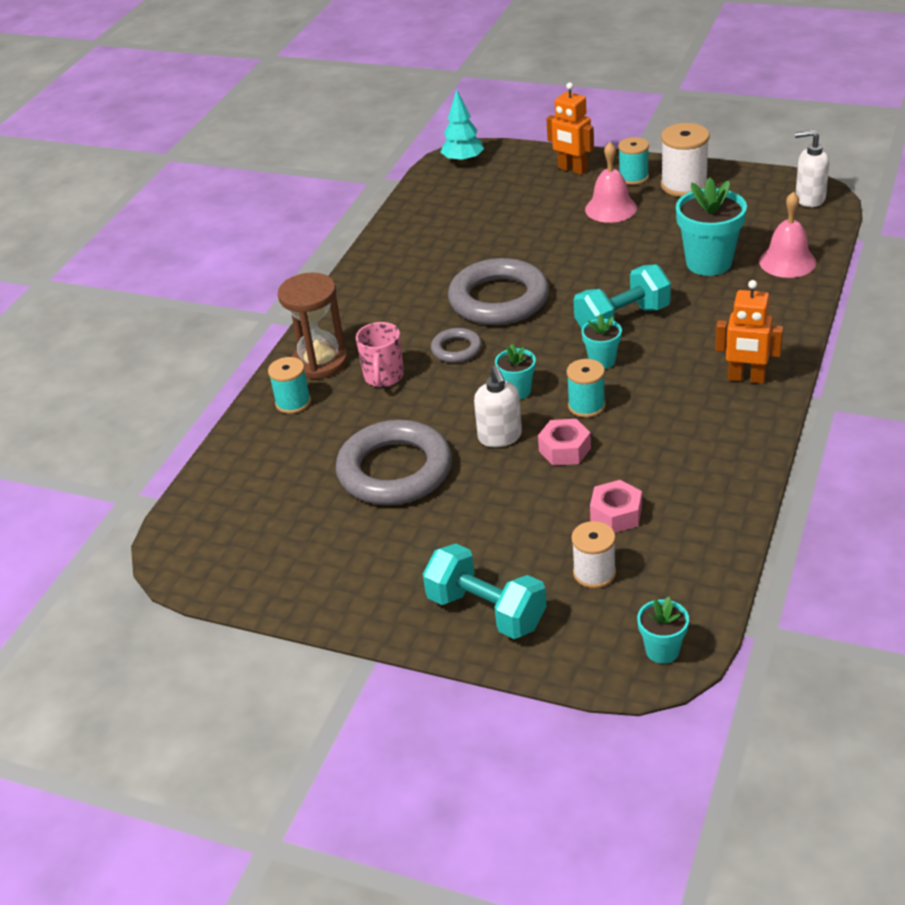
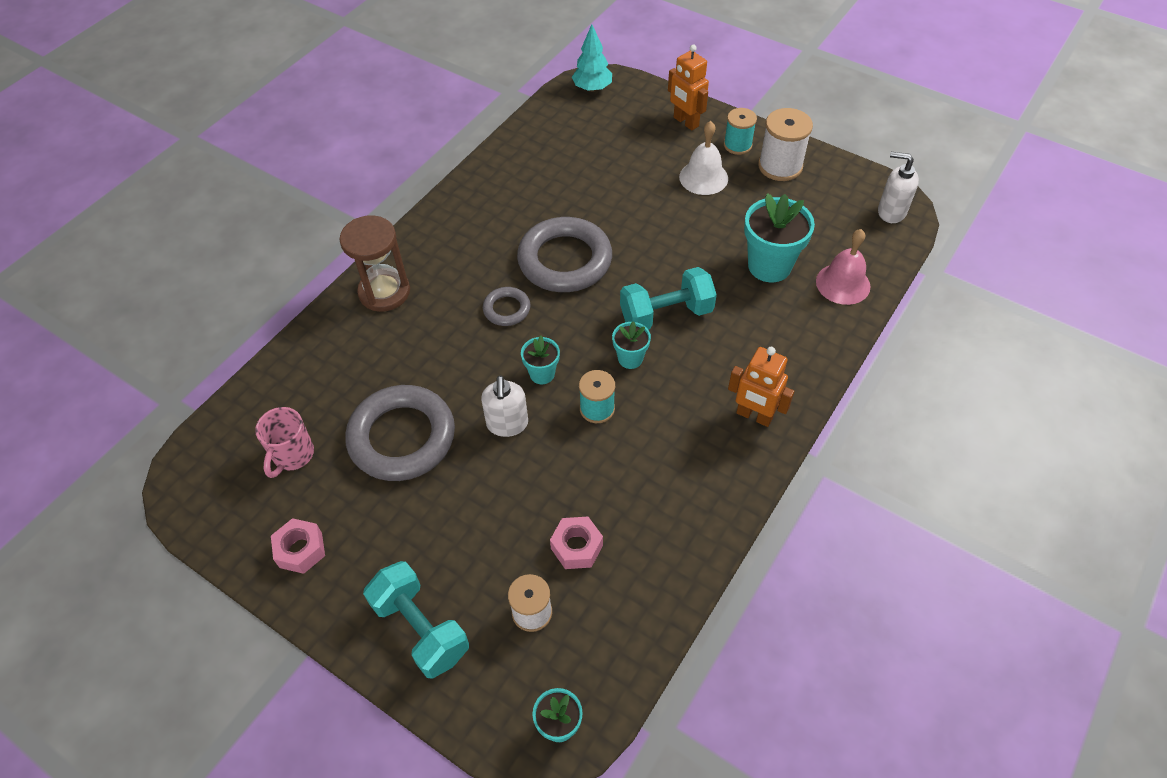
camera: 10 degrees right, 15 degrees up
turquoise spool [268,357,311,414] -> none
pink mug [356,322,404,387] -> pink mug moved to [255,407,314,478]
pink nut [538,419,591,465] -> pink nut moved to [271,518,325,574]
pink bell [585,142,637,223] -> white bell [679,121,728,195]

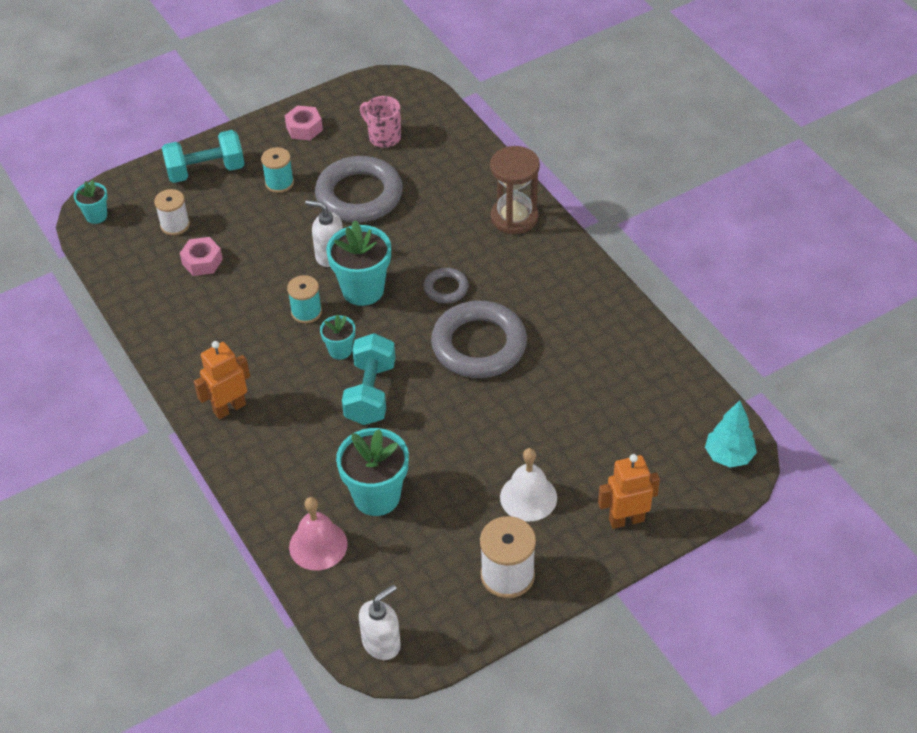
camera: 115 degrees right, 5 degrees down
turquoise flower pot [521,336,560,384] -> turquoise flower pot [326,220,391,306], size x1.86
turquoise spool [724,108,757,155] -> turquoise spool moved to [261,147,294,193]

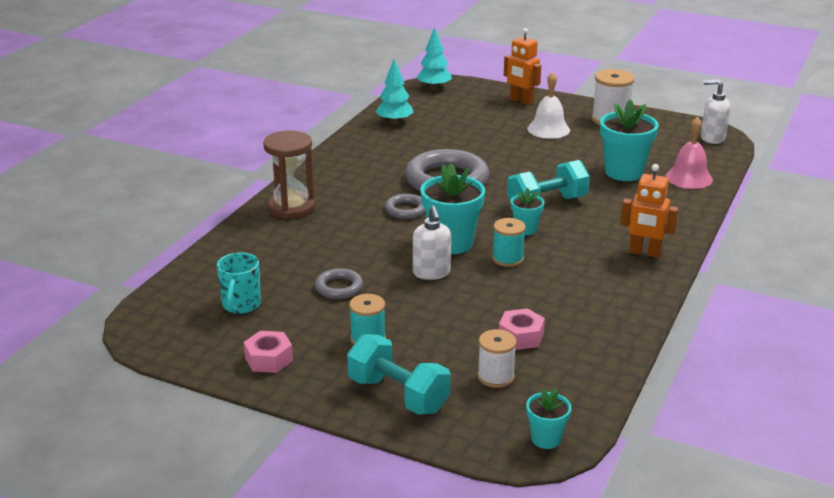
camera: 125 degrees left, 20 degrees down
grey ring [315,156,403,223] -> grey ring [315,268,363,299], size x0.49
pink mug [360,96,401,148] -> turquoise mug [217,253,261,314]
none -> turquoise tree [376,59,414,124]

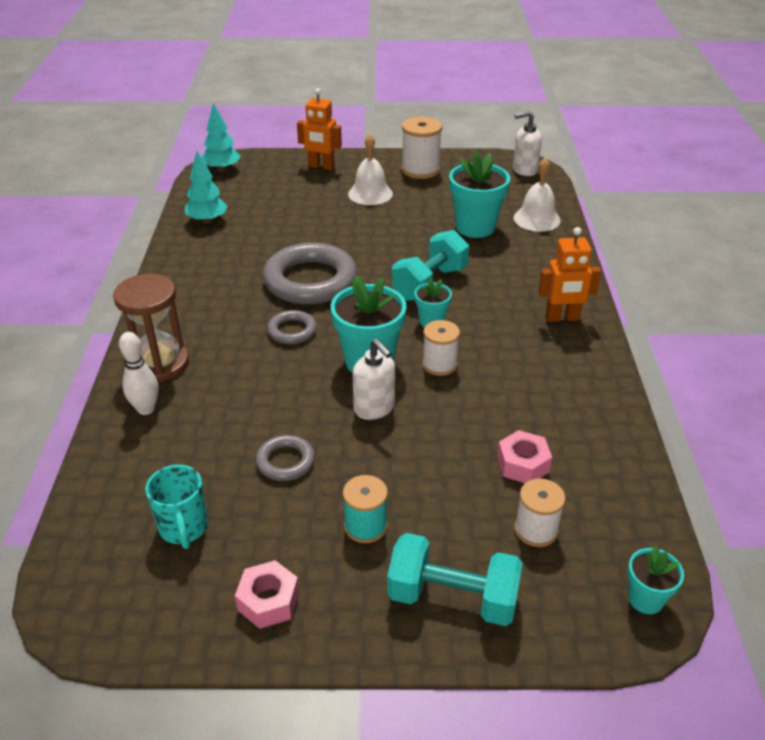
camera: 25 degrees left, 10 degrees up
turquoise spool [492,218,526,267] -> white spool [422,320,460,376]
pink bell [666,117,713,189] -> white bell [514,157,561,232]
none -> white bowling pin [119,332,159,415]

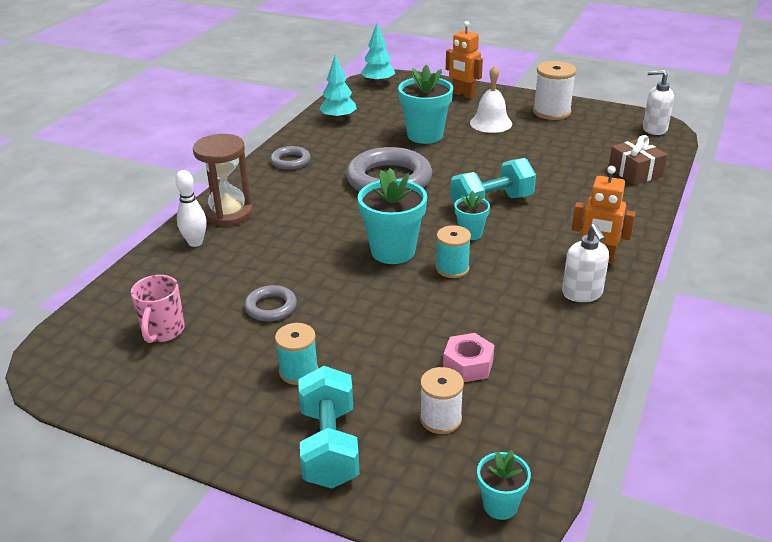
camera: 25 degrees right, 5 degrees down
turquoise mug [145,465,208,549] -> pink mug [131,275,185,343]
pink nut [235,560,299,629] -> none
grey ring [267,310,317,344] -> grey ring moved to [270,146,310,170]
white soap dispenser [353,339,395,420] -> white soap dispenser moved to [562,223,609,302]
turquoise dumbbell [387,533,523,626] -> turquoise dumbbell turned 45 degrees clockwise [298,366,360,488]
white spool [422,320,460,376] -> turquoise spool [436,225,471,278]
turquoise flower pot [449,152,510,238] -> turquoise flower pot moved to [398,65,453,144]
white bell [514,157,561,232] -> brown gift [609,135,667,185]

